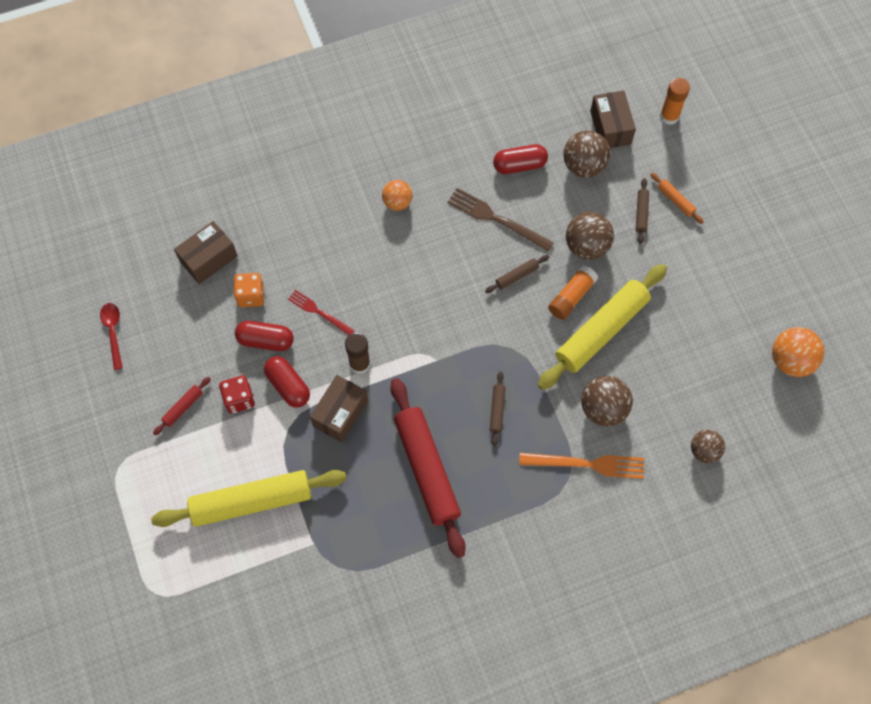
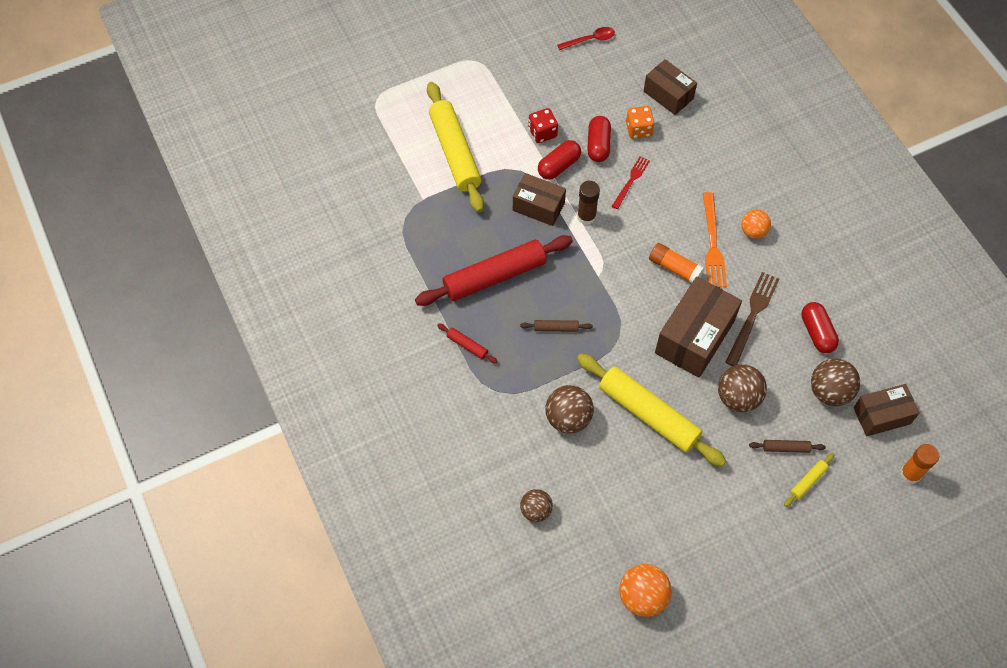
camera: 85 degrees right, 5 degrees down
red rolling pin [153,377,211,435] -> red rolling pin moved to [437,324,498,364]
brown rolling pin [485,255,549,293] -> brown box [655,277,742,378]
orange fork [519,453,644,479] -> orange fork moved to [703,192,727,287]
orange glue stick [548,265,598,320] -> orange glue stick moved to [649,243,704,283]
orange rolling pin [651,173,704,224] -> yellow rolling pin [784,453,834,507]

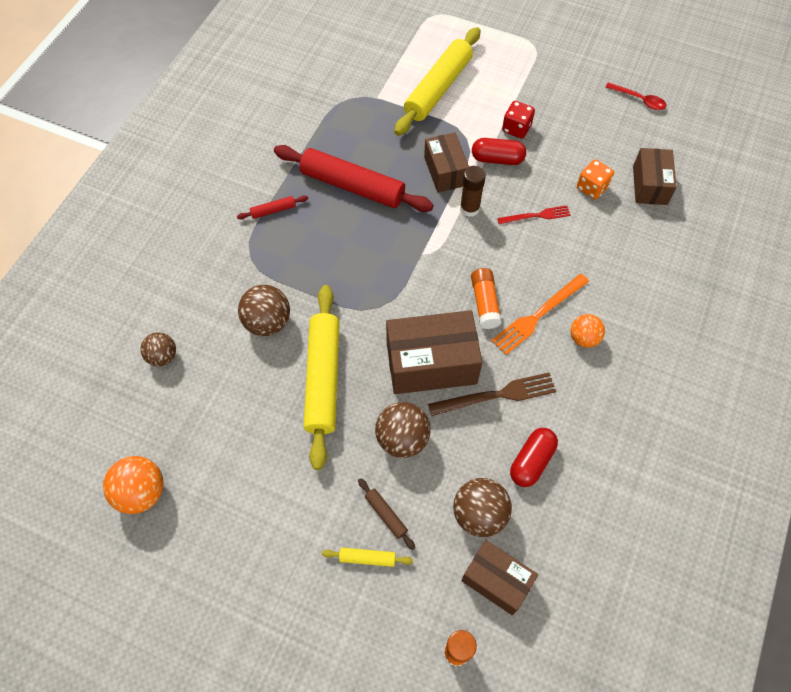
camera: 50 degrees right, 0 degrees up
red rolling pin [437,324,498,364] -> red rolling pin turned 75 degrees clockwise [237,195,308,219]
brown rolling pin [520,320,593,332] -> none
red capsule [587,116,611,162] -> none

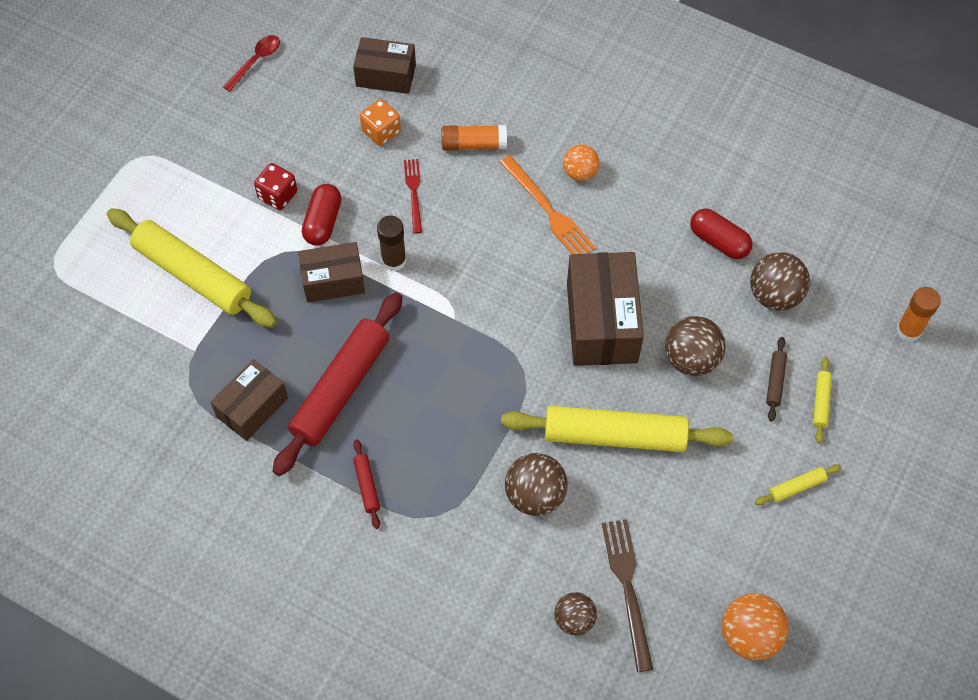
camera: 85 degrees left, 0 degrees up
brown rolling pin [358,478,415,550] -> brown rolling pin turned 45 degrees counterclockwise [766,337,787,421]
brown fork [428,372,556,416] -> brown fork moved to [602,519,653,672]
brown box [461,540,538,616] -> brown box moved to [210,359,288,441]
orange glue stick [471,268,502,329] -> orange glue stick moved to [442,125,507,151]
none -> yellow rolling pin [755,464,841,505]

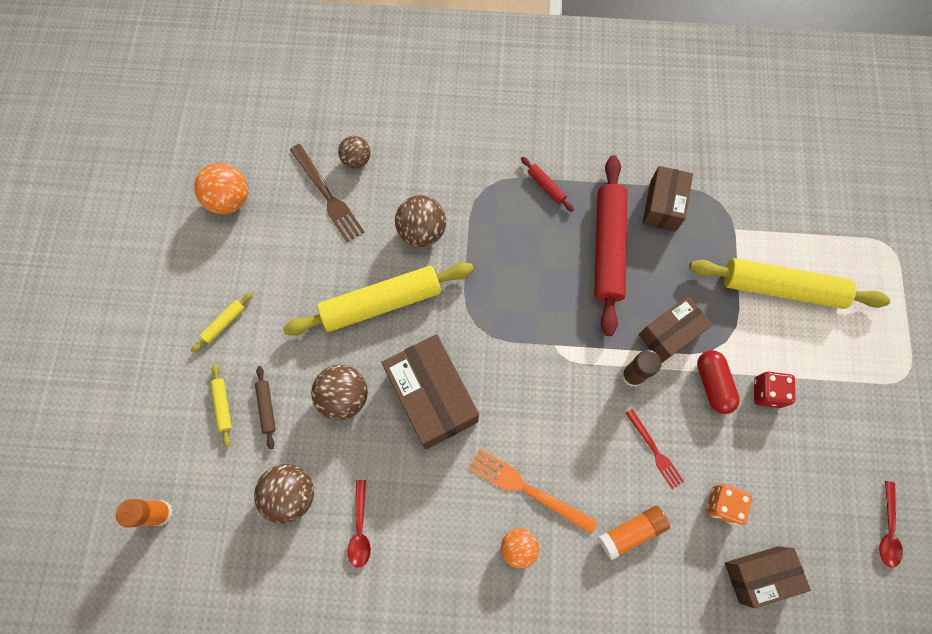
camera: 155 degrees right, 10 degrees up
red capsule [690,208,753,259] -> red spoon [348,480,371,568]

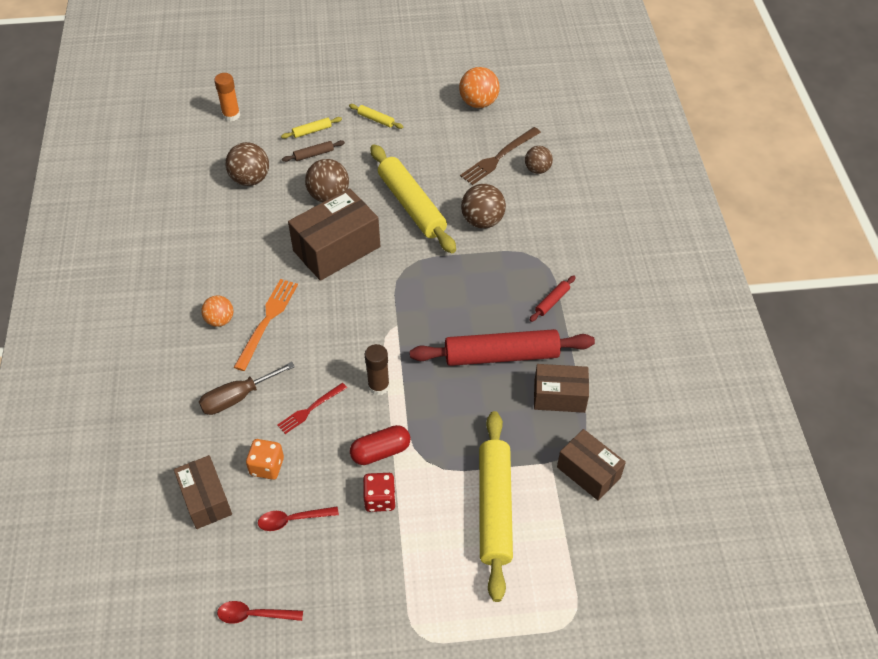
camera: 80 degrees right, 20 degrees down
red spoon [348,480,371,568] -> red spoon moved to [258,507,339,531]
orange glue stick [599,506,670,560] -> brown screwdriver [199,362,295,415]
brown box [639,296,713,363] -> brown box moved to [557,429,626,501]

